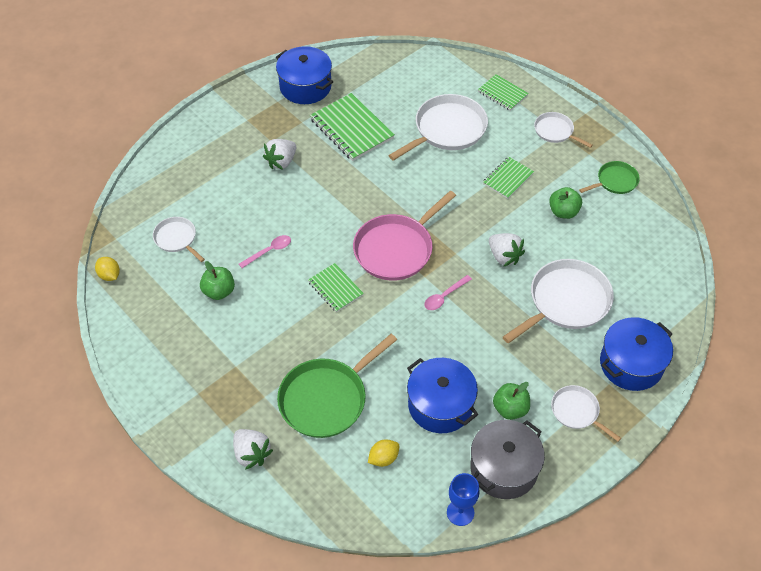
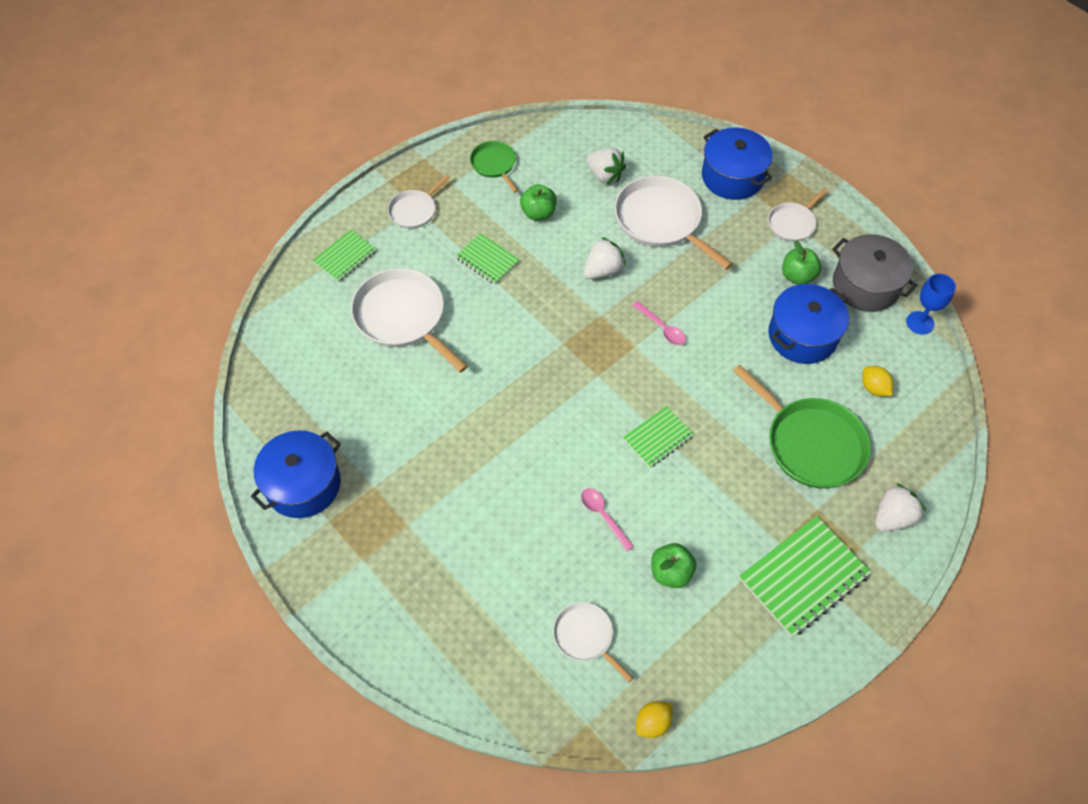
camera: 90 degrees left, 5 degrees up
white pan [153,217,205,262] -> white pan turned 90 degrees clockwise [553,602,633,682]
white strawberry [263,139,296,170] -> white strawberry moved to [586,148,626,184]
green notebook [310,93,395,161] -> green notebook moved to [739,516,871,637]
pink pan [353,191,456,280] -> none

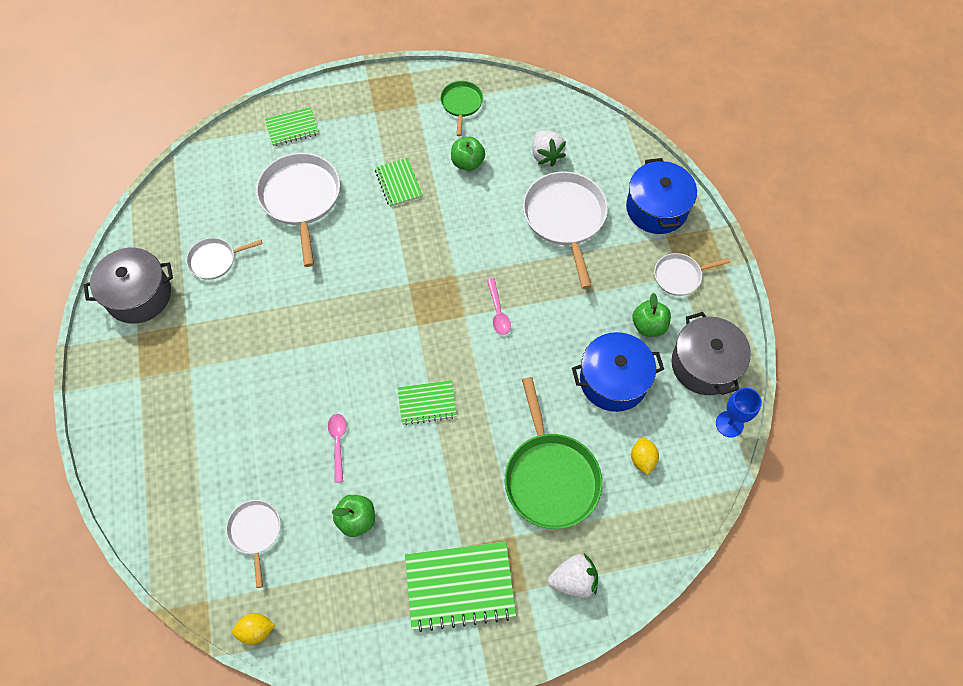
camera: 30 degrees right, 5 degrees up
blue pot [251,430,341,518] -> grey pot [84,248,173,324]
white pan [388,174,450,229] -> white pan moved to [186,238,262,280]
white strawberry [584,237,626,279] -> none

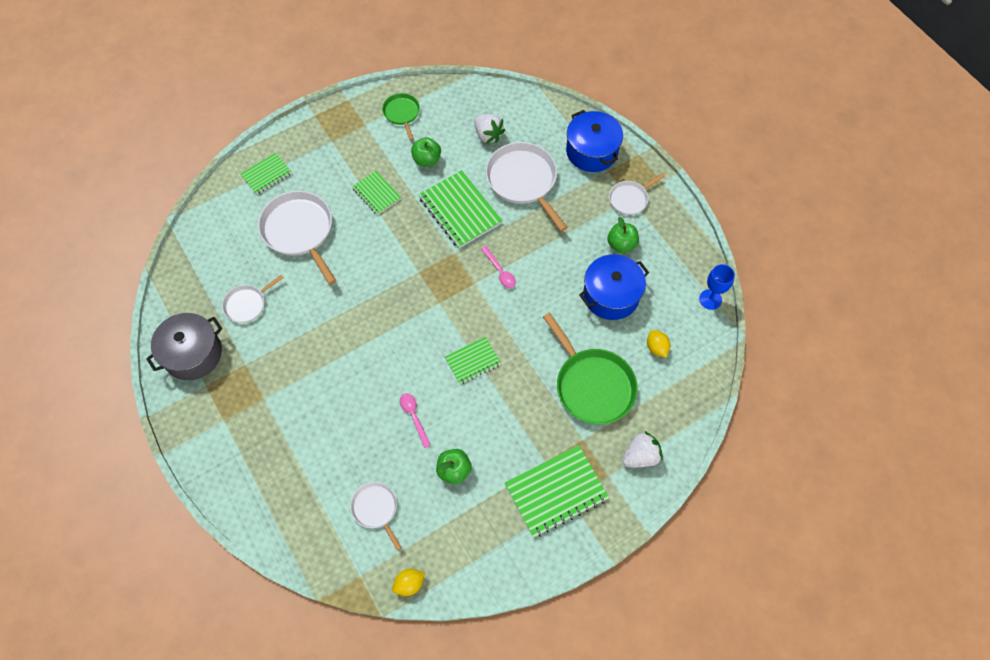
camera: 20 degrees left, 0 degrees up
grey pot [671,312,751,395] -> none
none -> green notebook [418,170,503,248]

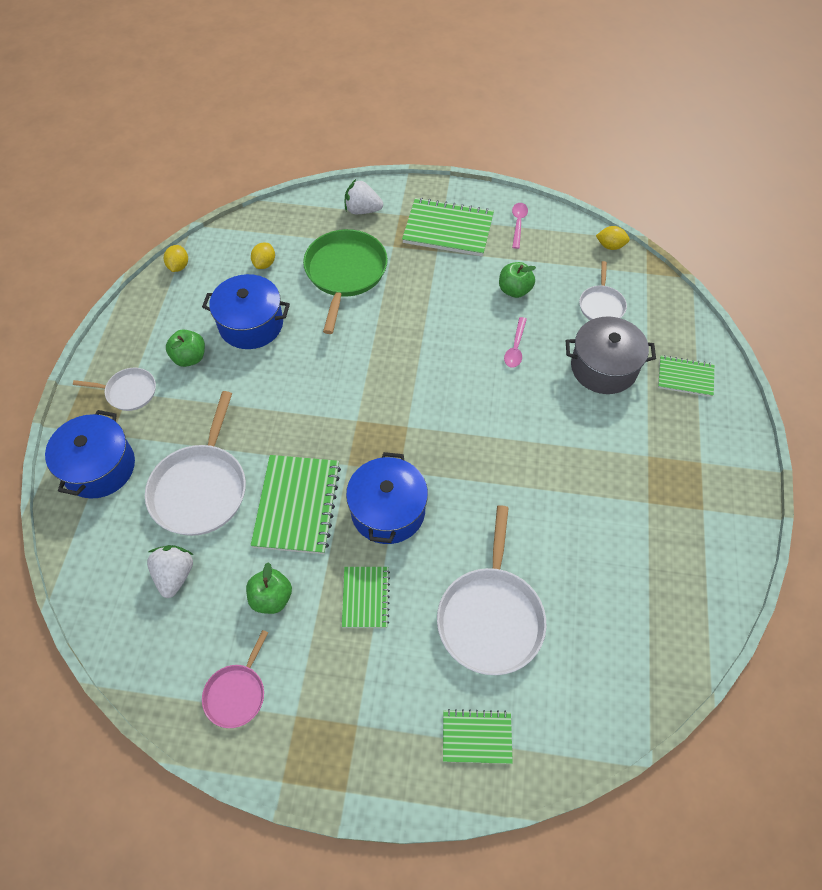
camera: 140 degrees left, 5 degrees down
grey pot [146,313,222,380] -> grey pot moved to [566,317,656,394]
white pan [222,275,284,323] -> none
green pan [382,93,420,140] -> pink pan [202,630,268,728]
green notebook [445,337,501,384] -> green notebook moved to [658,355,714,397]
pink spoon [481,246,516,288] -> pink spoon moved to [512,203,528,249]
blue goblet [699,264,735,310] -> yellow lemon [164,245,188,272]
none -> blue pot [346,452,428,544]

